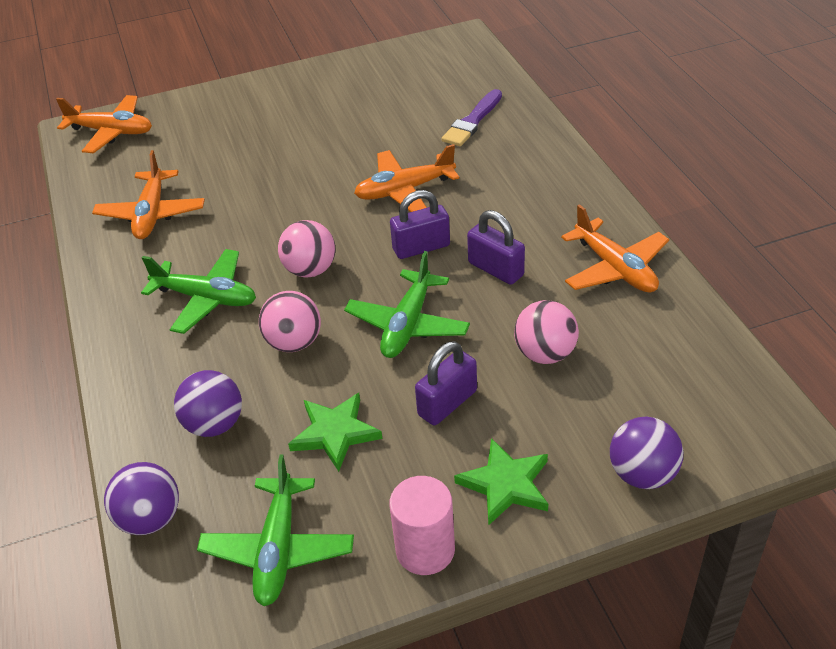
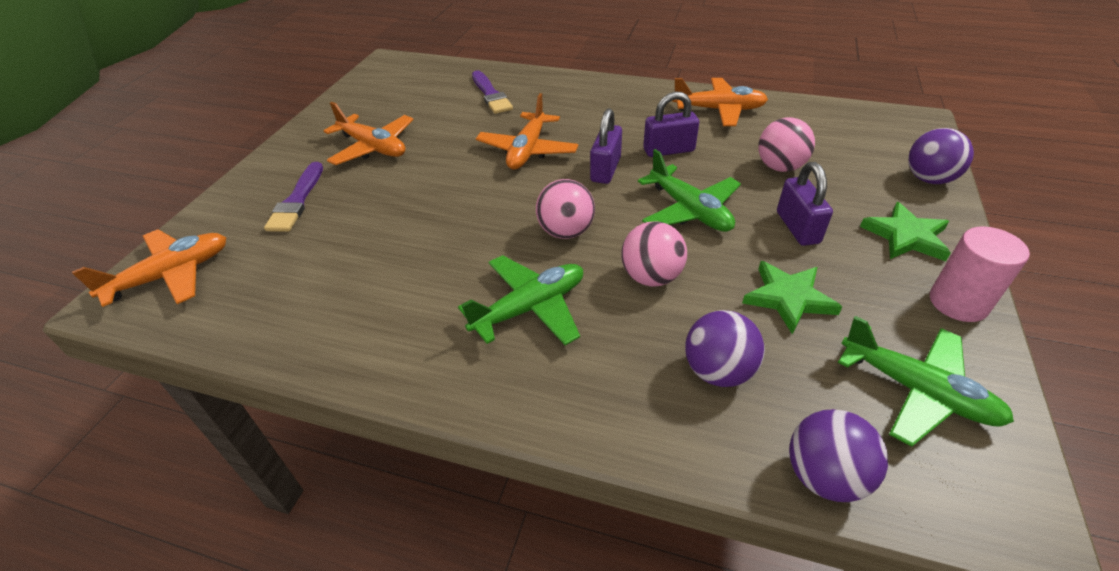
camera: 55 degrees left, 0 degrees up
orange plane [92,150,205,239] -> orange plane moved to [324,102,413,165]
none -> purple brush [264,162,323,232]

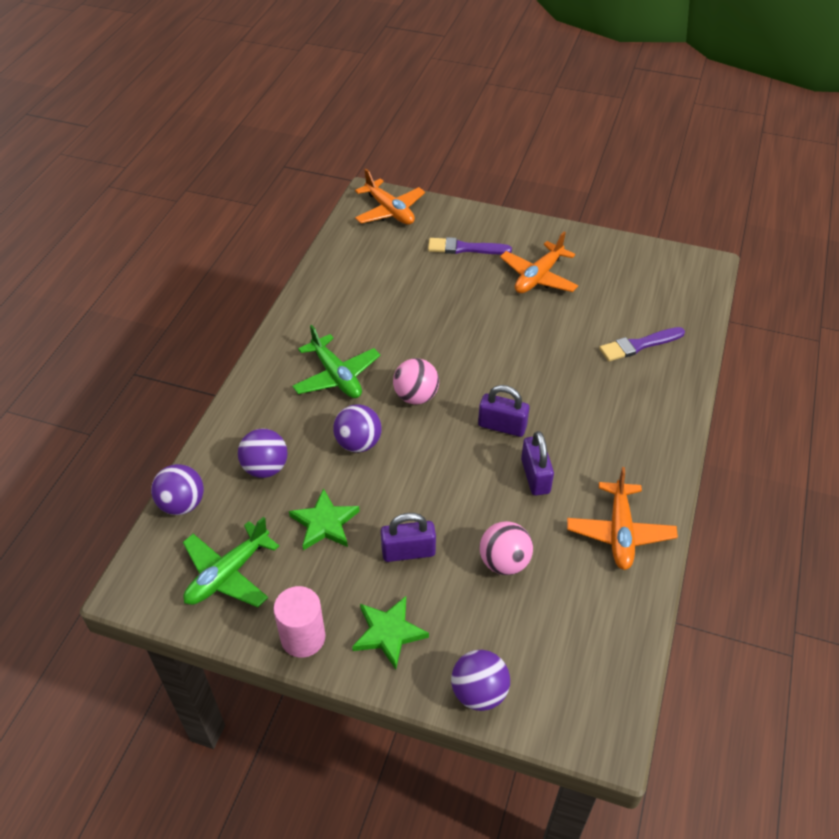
camera: 90 degrees right, 5 degrees up
orange plane [476,93,579,170] -> none
pink ball [621,221,687,286] -> purple ball [333,404,382,453]
green plane [638,149,741,232] -> none

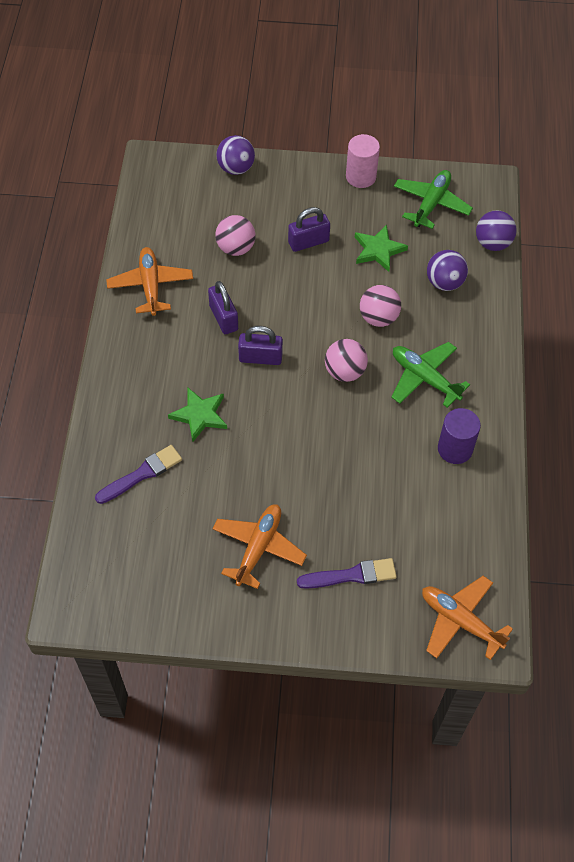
camera: 165 degrees right, 10 degrees up
purple ball [333,404,382,453] -> pink ball [360,285,401,327]
green star [352,596,429,669] -> green star moved to [168,387,227,442]
none -> purple cylinder [438,408,481,464]

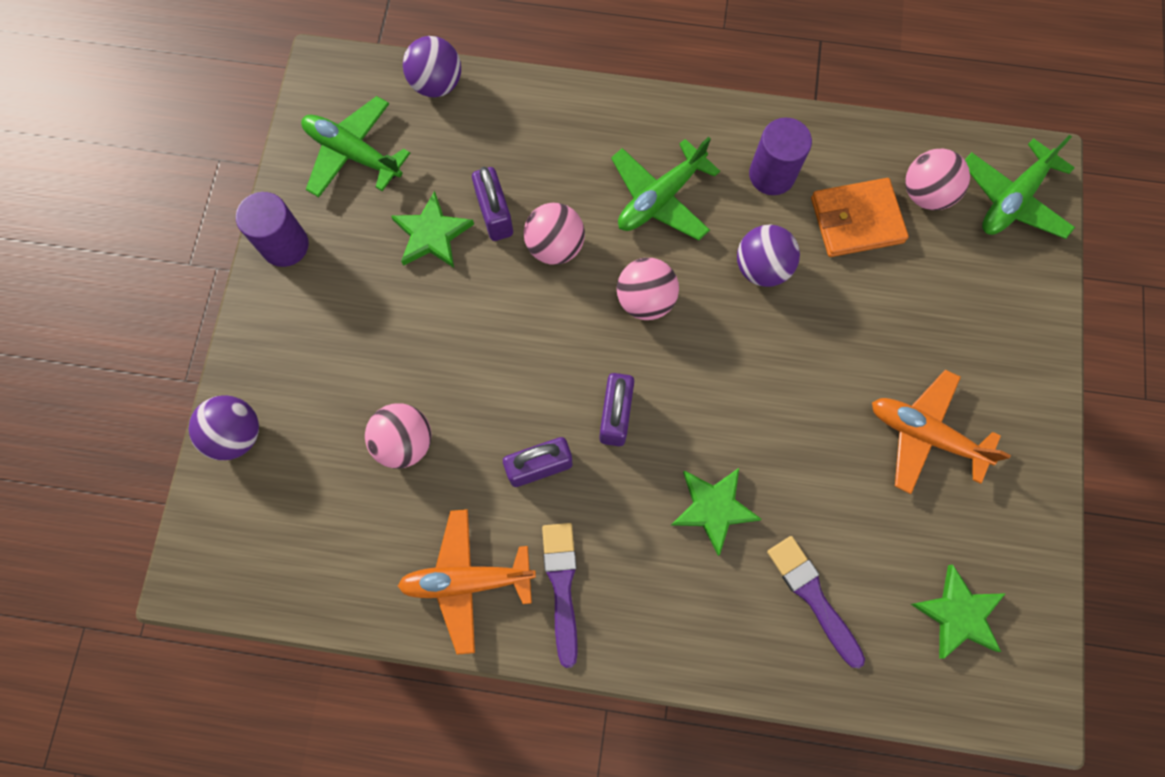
camera: 85 degrees left, 15 degrees up
purple padlock [288,207,330,252] -> purple padlock moved to [472,167,513,241]
purple brush [297,558,397,589] -> purple brush moved to [542,523,578,668]
pink cylinder [346,134,380,188] -> purple cylinder [236,192,309,267]
orange plane [422,576,513,660] -> green plane [965,135,1075,239]
purple ball [427,250,468,291] -> purple ball moved to [737,224,800,287]
none -> orange wallet [811,178,909,257]
none -> pink ball [905,149,970,210]
none -> green star [911,565,1006,659]

